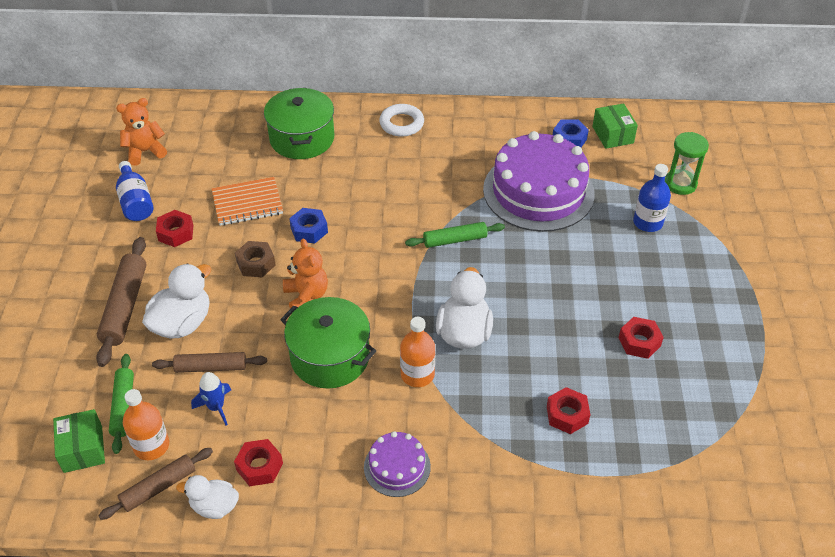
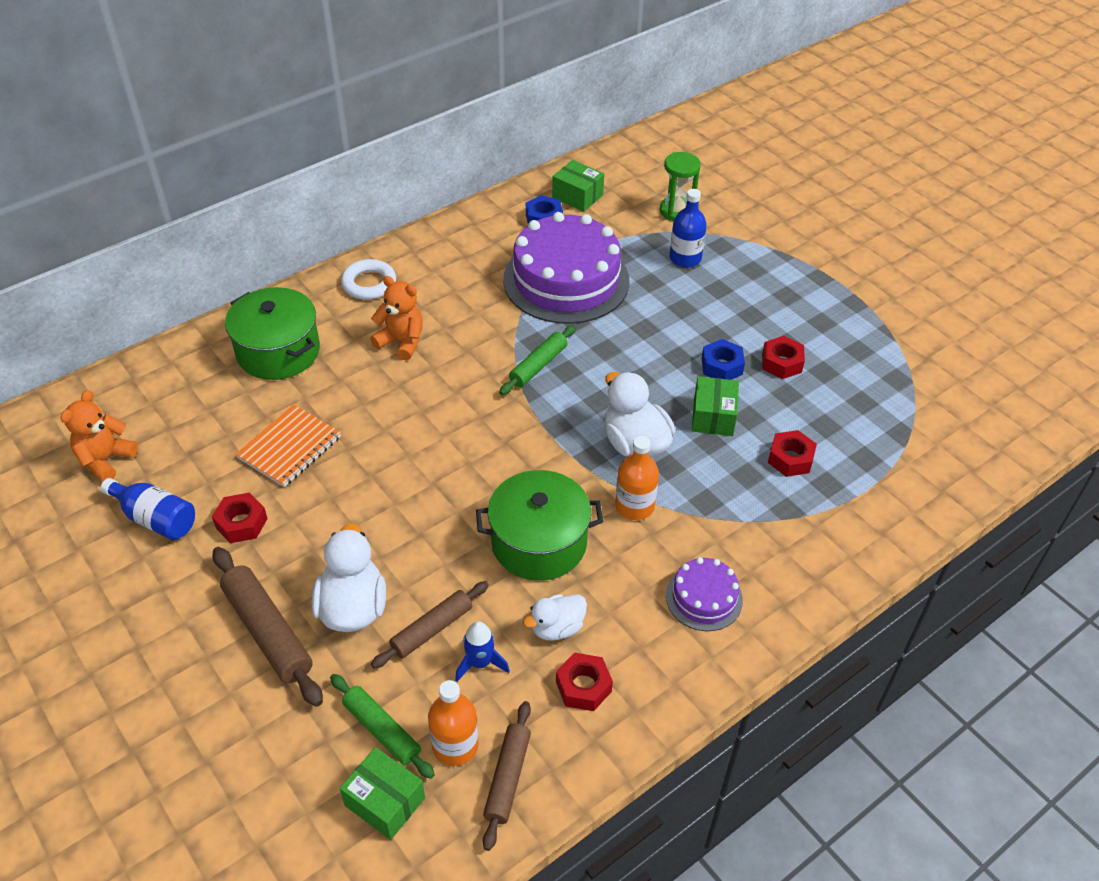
camera: 40 degrees left, 0 degrees up
white duck [176,475,239,519] -> white duck moved to [523,594,587,641]
brown nut [235,241,276,277] -> none
orange teddy bear [283,238,328,309] -> orange teddy bear moved to [370,276,423,360]
blue nut [289,208,328,243] -> blue nut moved to [701,339,745,380]
none -> green box [692,376,739,436]

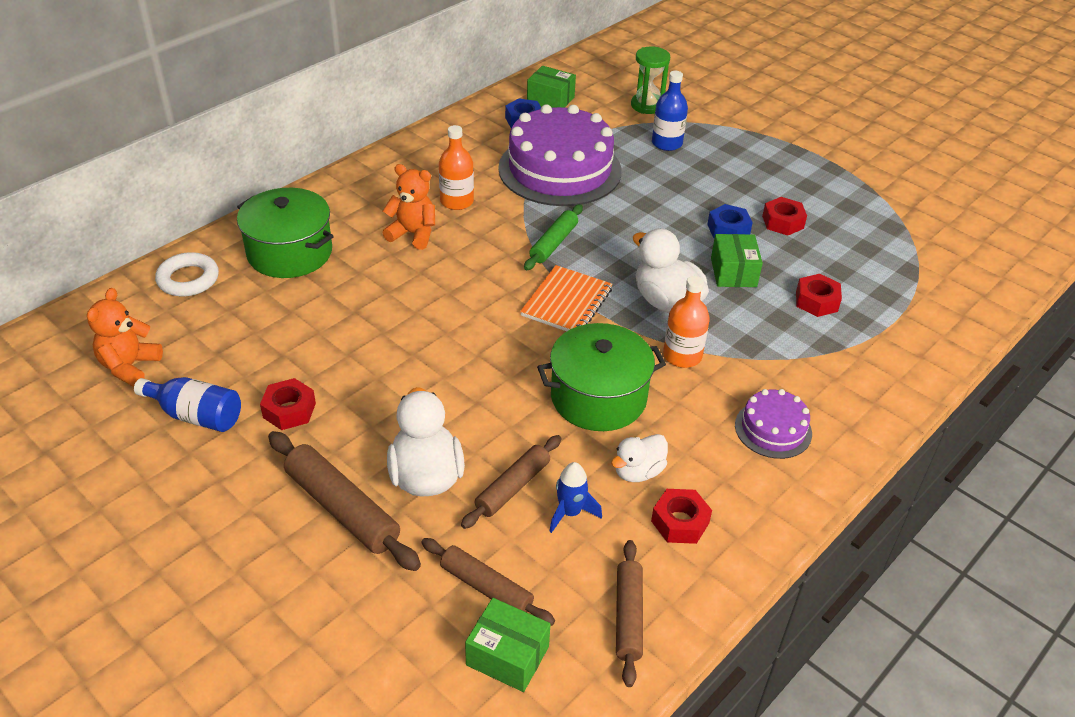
camera: 10 degrees left, 5 degrees down
orange notebook [235,404,341,487] -> orange notebook moved to [520,265,613,331]
green rolling pin [330,674,435,779] -> brown rolling pin [422,538,555,626]
white ring [341,259,396,300] -> white ring moved to [155,252,219,296]
orange bottle [428,680,479,766] -> orange bottle moved to [439,125,474,210]

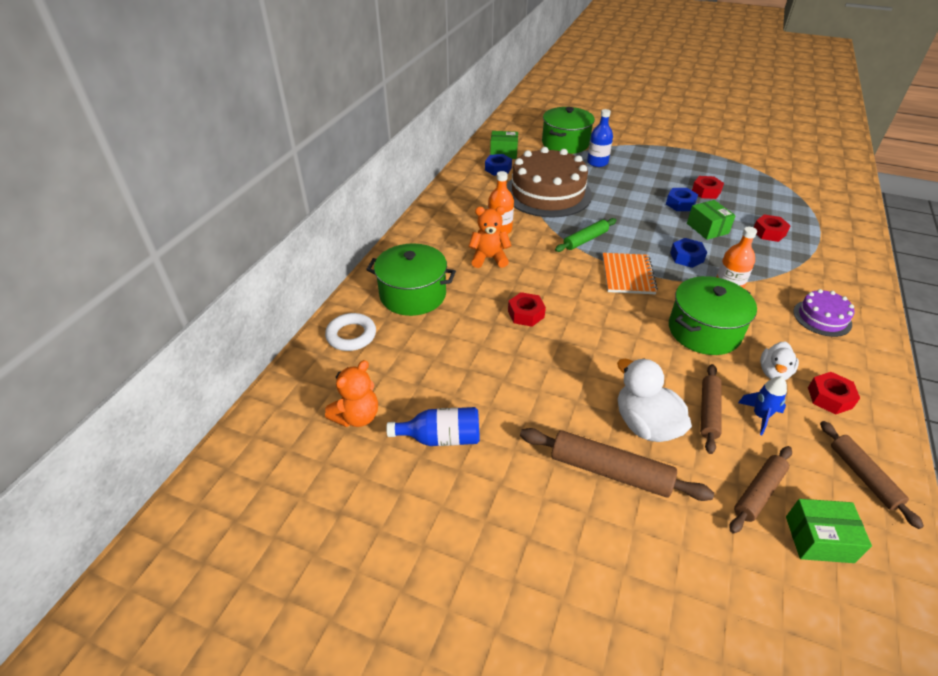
camera: 20 degrees left, 0 degrees up
orange teddy bear [87,288,163,387] -> orange teddy bear turned 135 degrees counterclockwise [325,360,378,427]
red nut [260,378,316,430] -> red nut moved to [508,292,546,327]
brown rolling pin [422,538,555,626] -> brown rolling pin turned 60 degrees counterclockwise [730,446,792,534]
purple cake [498,104,622,206] -> brown cake [506,147,592,218]
green rolling pin [524,204,583,270] -> green rolling pin turned 45 degrees clockwise [555,218,617,252]
green hourglass [631,46,670,114] -> green pot [542,107,595,154]
white duck [633,228,709,313] -> blue nut [670,238,707,268]

